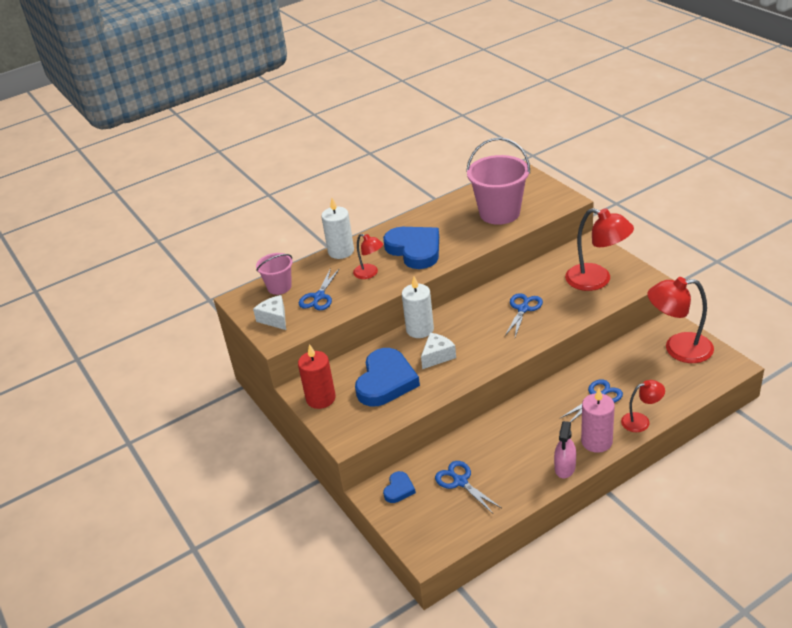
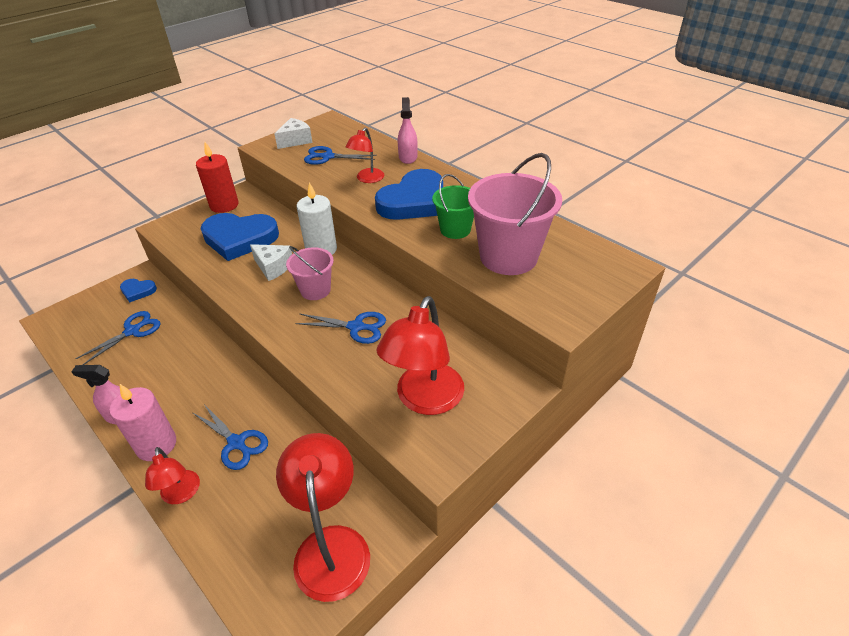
camera: 75 degrees right, 5 degrees up
pink bucket [256,253,293,295] -> pink bucket moved to [286,246,334,300]
white candle [321,198,354,259] -> pink spray bottle [398,97,418,164]
none -> green bucket [432,174,474,239]

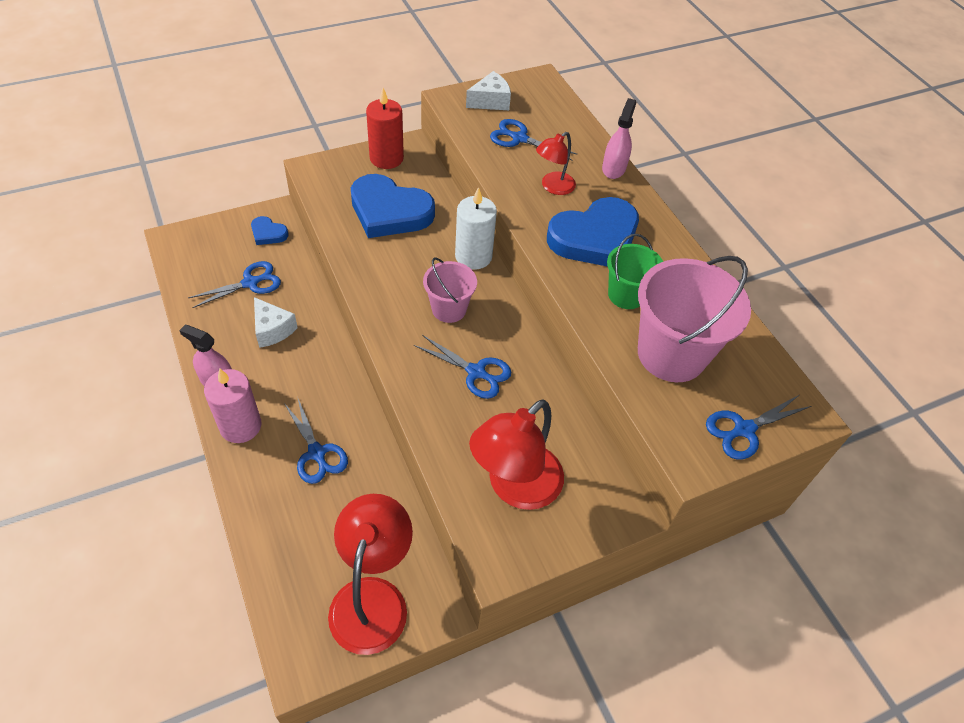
camera: 15 degrees right, 10 degrees up
red lamp [145,447,200,504] -> none
white cheese [250,244,292,281] -> white cheese moved to [254,297,298,348]
none -> blue scissors [706,395,811,460]

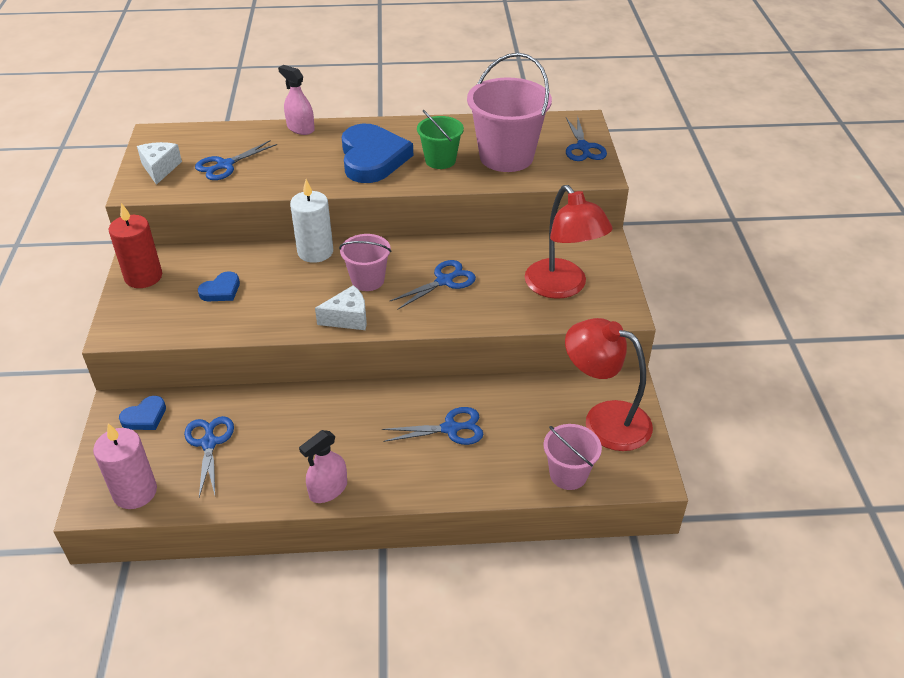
camera: 65 degrees left, 10 degrees down
pink candle [204,368,261,443] -> pink candle moved to [93,423,157,509]
white cheese [254,297,298,348] -> white cheese moved to [315,285,367,330]
blue heart [351,174,435,238] -> blue heart [198,271,240,301], size x0.47
red lamp [536,132,576,195] -> none
none -> pink bucket [544,424,602,490]

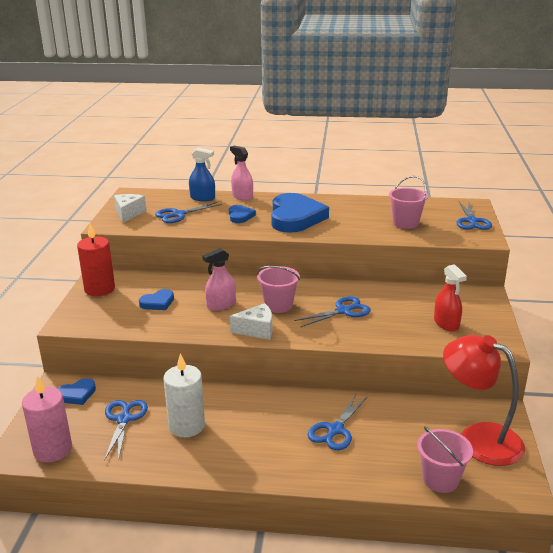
camera: 10 degrees right, 15 degrees down
white candle [290,179,333,263] -> white candle moved to [164,353,205,437]
pink spray bottle [299,430,347,503] -> pink spray bottle moved to [202,248,236,311]
blue scissors [382,407,483,445] -> blue scissors turned 120 degrees clockwise [308,394,368,450]
green bucket [417,110,464,169] -> none
pink bucket [467,53,552,172] -> pink bucket [389,176,428,229], size x0.56
red lamp [525,185,613,299] -> red spray bottle [434,264,467,331]
none -> blue spray bottle [189,148,215,201]
none -> blue heart [229,205,256,223]

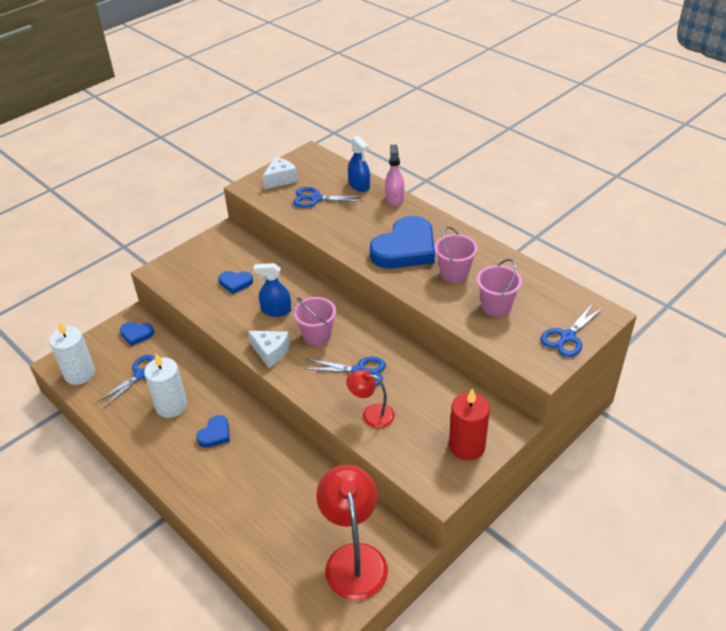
camera: 40 degrees right, 15 degrees up
pink candle [22,376,72,462] -> white candle [49,321,95,385]
red candle [77,224,115,296] -> red candle moved to [449,388,490,460]
pink spray bottle [202,248,236,311] -> blue spray bottle [253,263,291,317]
blue heart [229,205,256,223] -> blue heart moved to [196,415,230,448]
blue scissors [308,394,368,450] -> none
pink bucket [417,426,473,493] -> pink bucket moved to [434,227,478,283]
red spray bottle [434,264,467,331] -> none
none -> red lamp [346,370,395,428]

